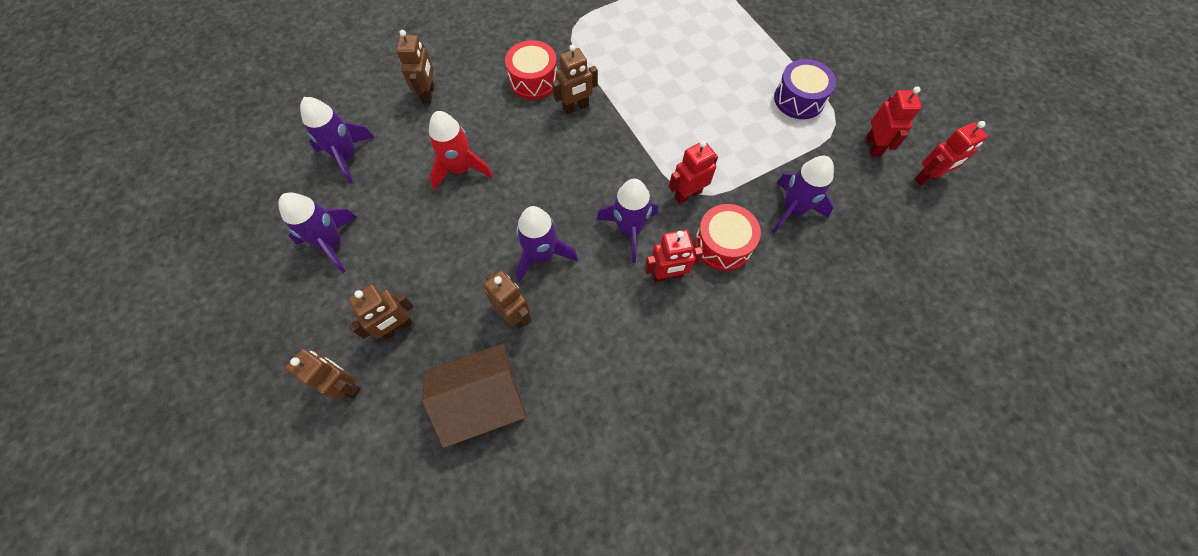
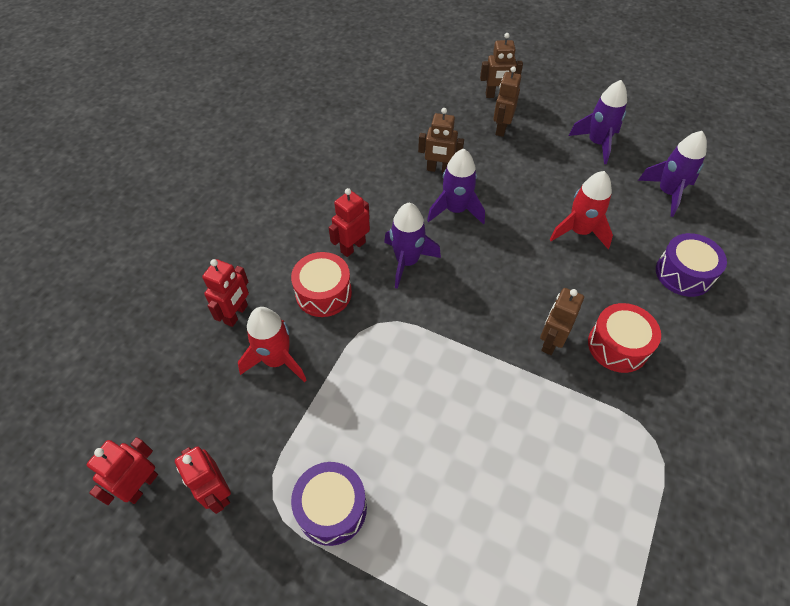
camera: 145 degrees right, 10 degrees down
brown robot [396,30,434,104] -> purple drum [656,233,727,297]
brown house [422,343,527,448] -> none
red robot [669,140,718,204] -> red robot moved to [202,259,249,327]
purple rocket [772,156,834,234] -> red rocket [238,307,306,382]

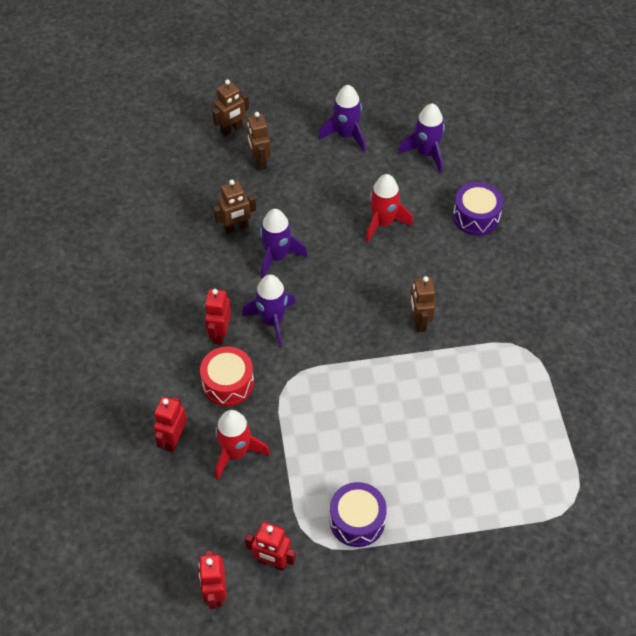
camera: 35 degrees left, 0 degrees up
red robot [202,259,249,327] -> red robot turned 150 degrees counterclockwise [154,396,187,452]
red drum [588,303,661,373] -> none

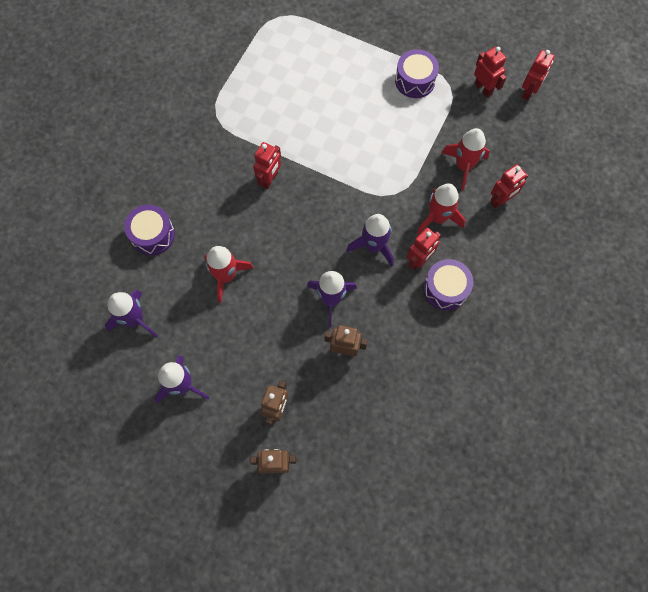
camera: 145 degrees left, 15 degrees up
red drum [200,346,254,406] -> red rocket [417,184,465,234]
brown robot [410,276,435,332] -> red robot [253,142,281,189]
none -> purple drum [423,259,474,311]

